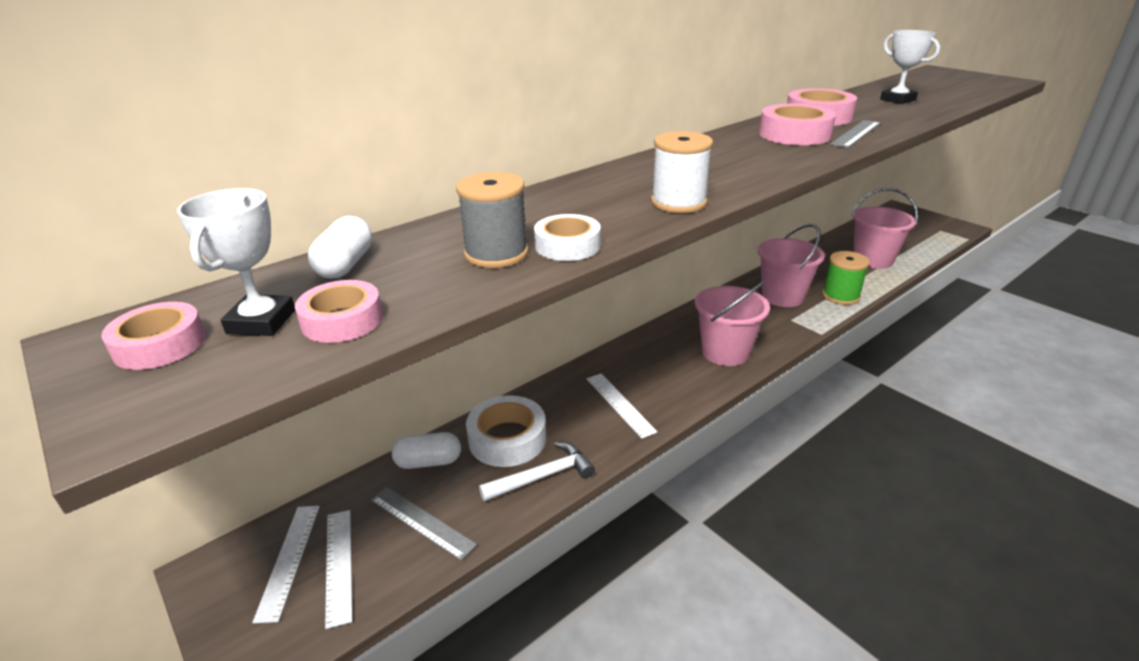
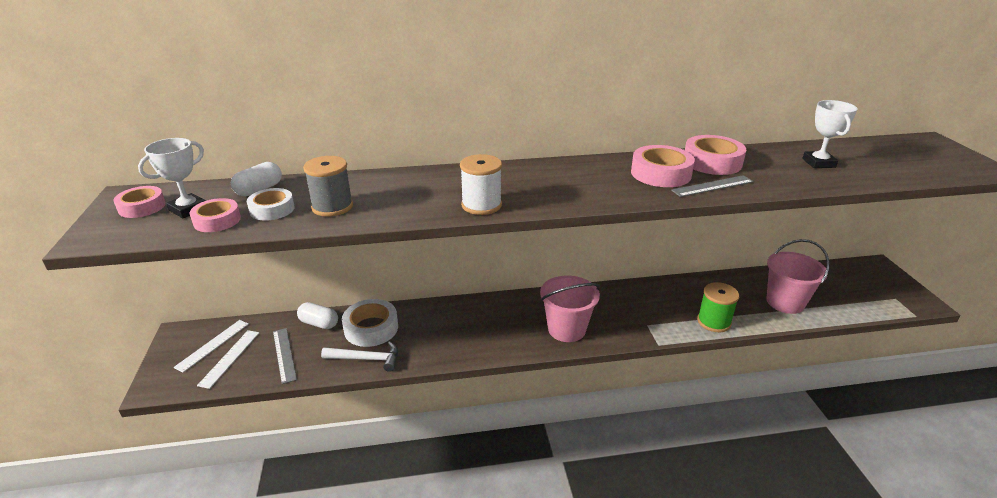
camera: 30 degrees right, 0 degrees up
white tape [534,214,601,261] -> white tape moved to [247,188,294,221]
white ruler [587,373,657,439] -> none
pink bucket [758,224,825,307] -> none

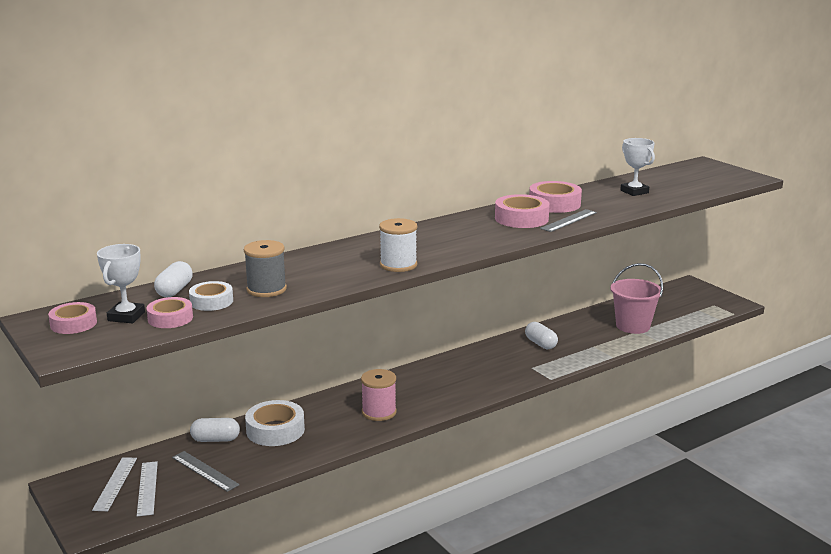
camera: 25 degrees left, 10 degrees down
white hammer [321,341,398,372] -> none
pink bucket [540,276,600,342] -> none
green spool [697,282,739,332] -> none
none -> pink spool [361,369,397,421]
none -> white capsule [525,322,558,349]

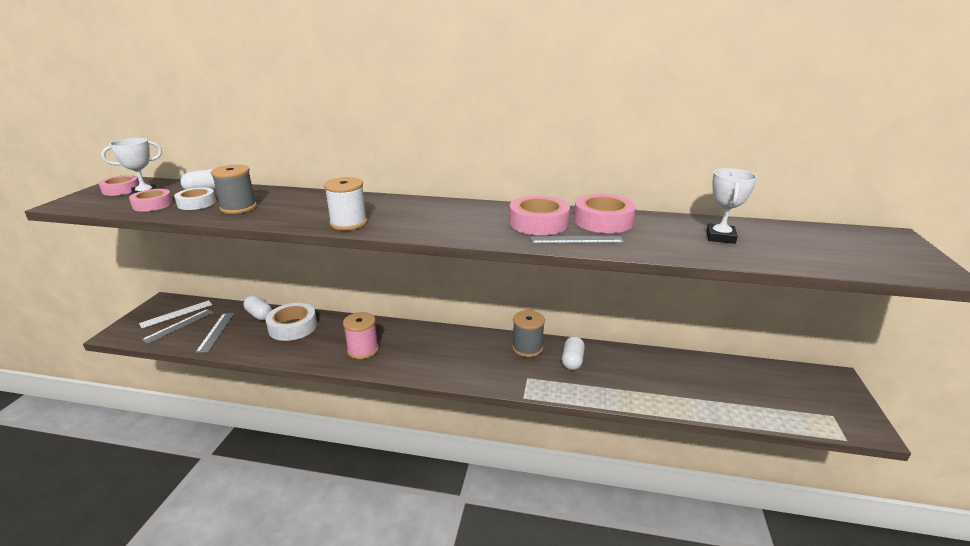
camera: 45 degrees right, 5 degrees up
white ruler [137,461,158,516] -> grey ruler [141,309,214,344]
pink bucket [610,263,663,334] -> none
none -> grey spool [512,310,545,357]

